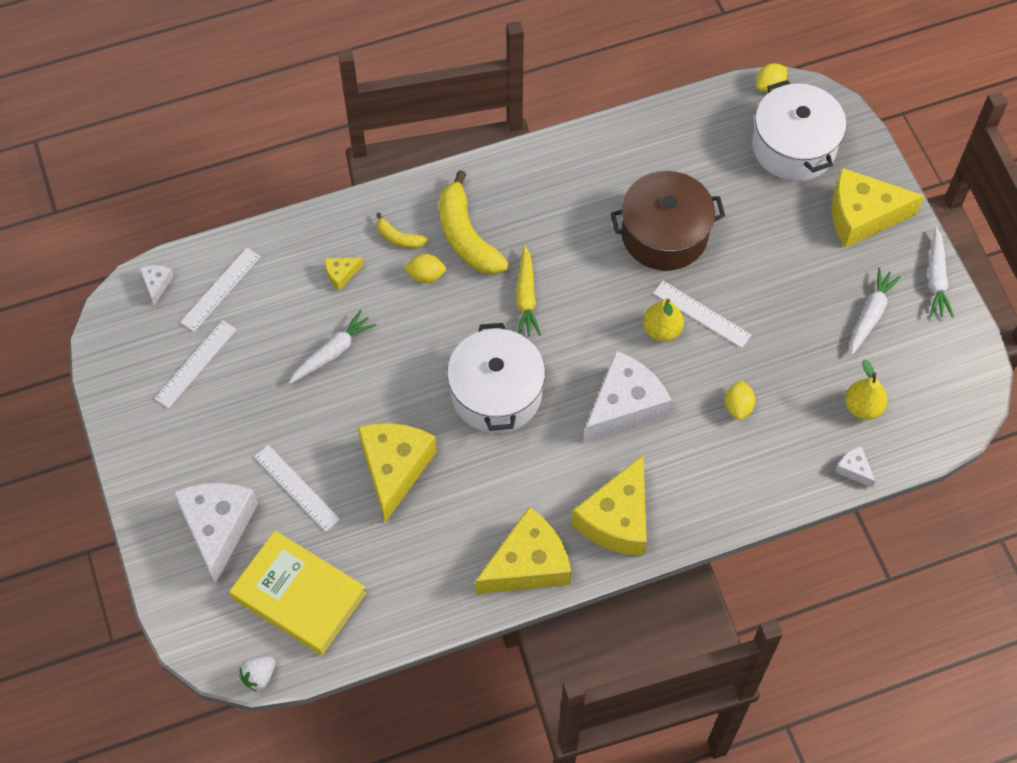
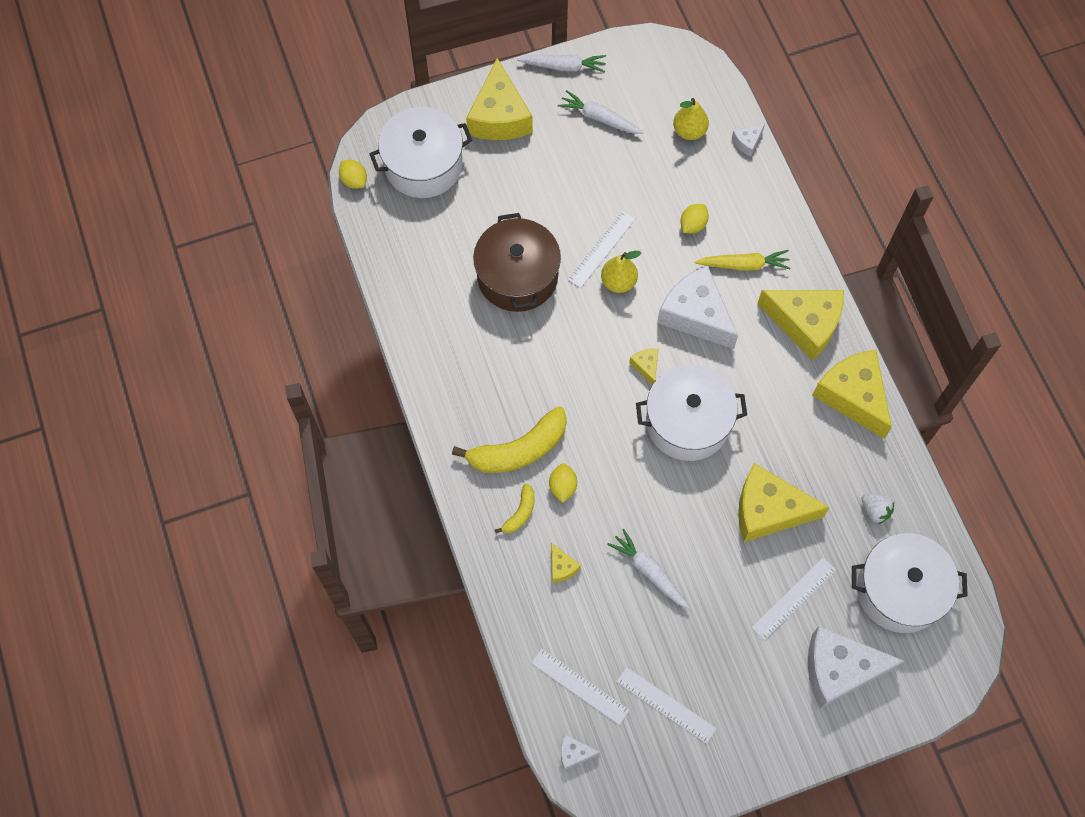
camera: 90 degrees left, 5 degrees up
yellow book [229,531,366,655] -> white pot [852,533,968,633]
white strawberry [239,656,275,692] -> white strawberry moved to [861,494,894,524]
yellow carrot [516,245,541,336] -> yellow carrot moved to [695,250,791,271]
yellow lemon [725,380,756,420] -> yellow lemon turned 60 degrees counterclockwise [680,204,709,233]
none -> yellow cheese [629,349,658,385]

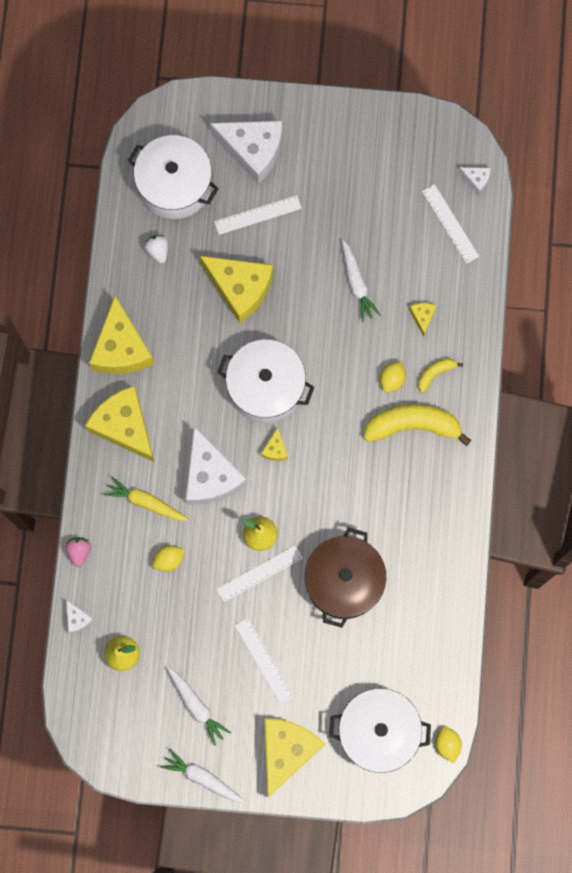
camera: 155 degrees left, 10 degrees up
white ruler [616,667,717,744] -> white ruler moved to [235,618,294,705]
white cheese [732,123,765,156] -> white cheese turned 75 degrees clockwise [66,600,94,633]
none -> pink strawberry [65,537,91,567]

